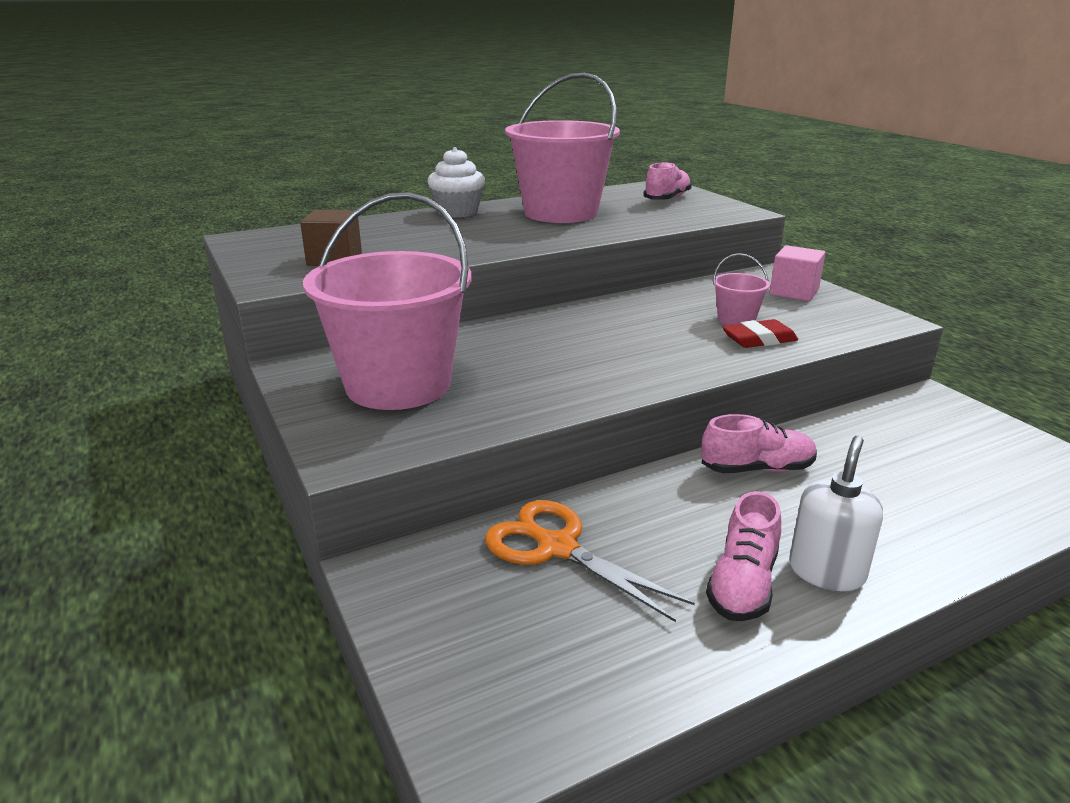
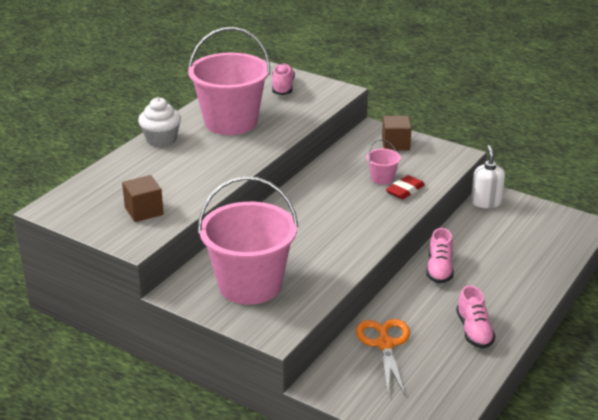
camera: 30 degrees left, 5 degrees up
orange scissors [485,500,695,622] -> orange scissors turned 75 degrees clockwise [356,319,410,395]
pink shoe [701,414,817,473] -> pink shoe turned 135 degrees clockwise [426,228,454,284]
pink cube [770,245,826,301] -> brown cube [382,116,412,151]
white soap dispenser [789,436,883,591] -> white soap dispenser moved to [471,145,505,208]

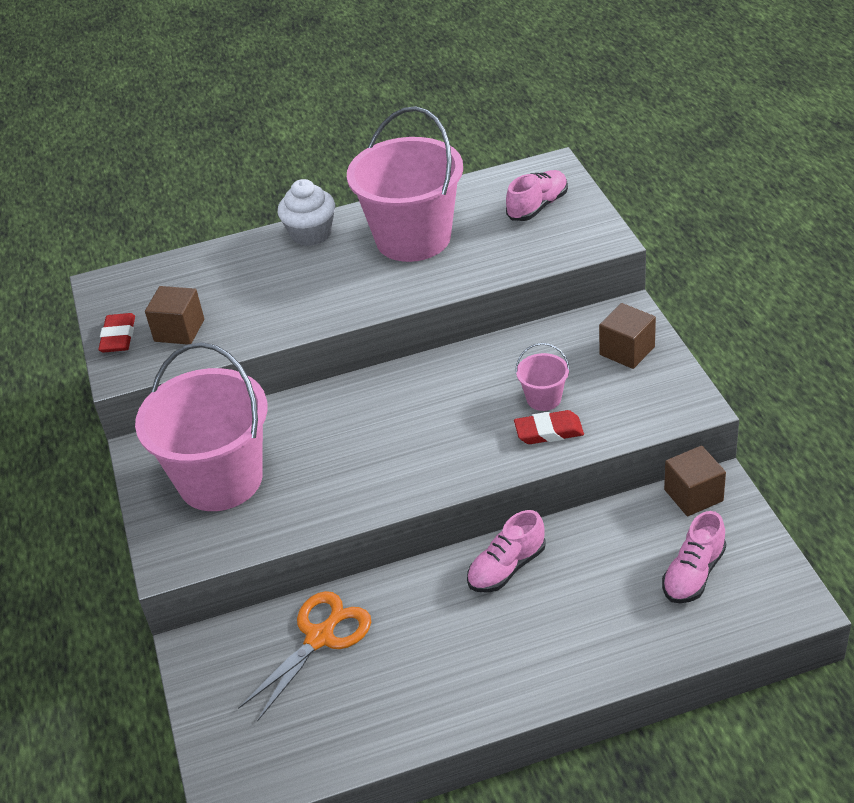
camera: 45 degrees right, 10 degrees up
pink shoe [456,285,495,349] -> pink shoe moved to [662,511,726,603]
white soap dispenser [471,145,505,208] -> brown cube [664,446,726,516]
none -> red eraser [98,313,135,352]

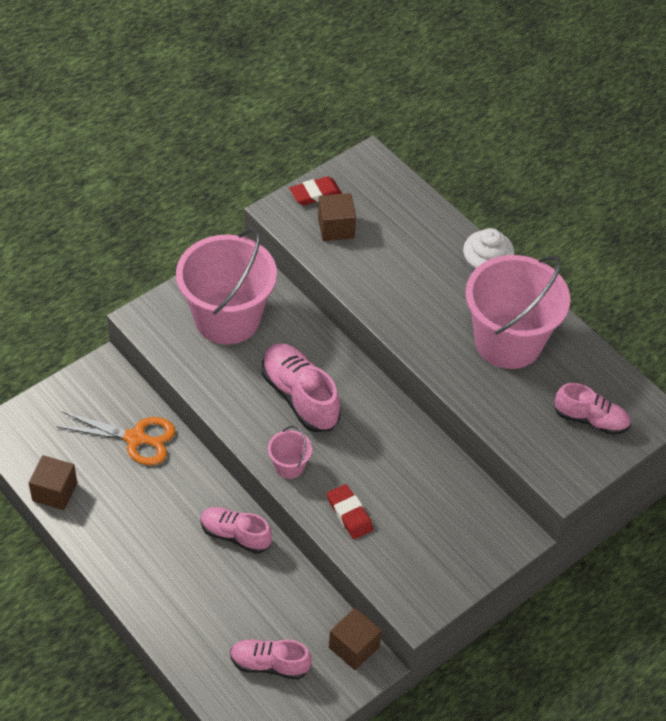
camera: 60 degrees right, 10 degrees up
pink bucket [515,343,570,411] -> pink bucket moved to [268,426,312,479]
brown cube [599,303,656,369] -> brown cube moved to [29,455,77,510]
none -> pink shoe [262,343,341,432]

